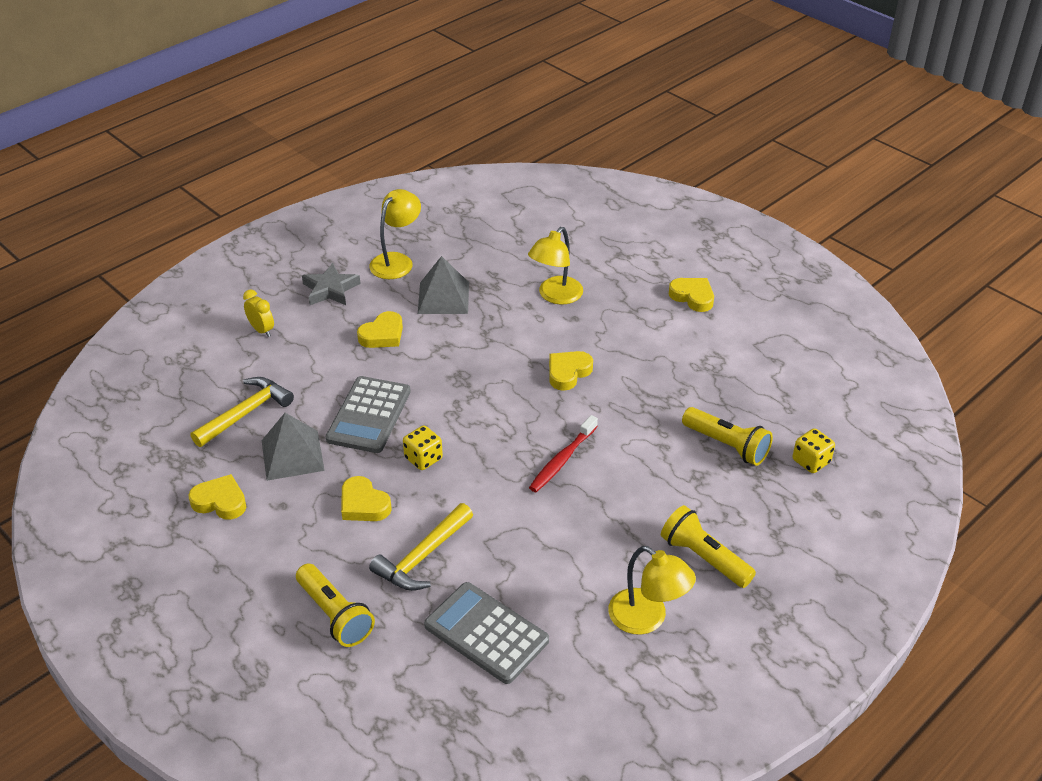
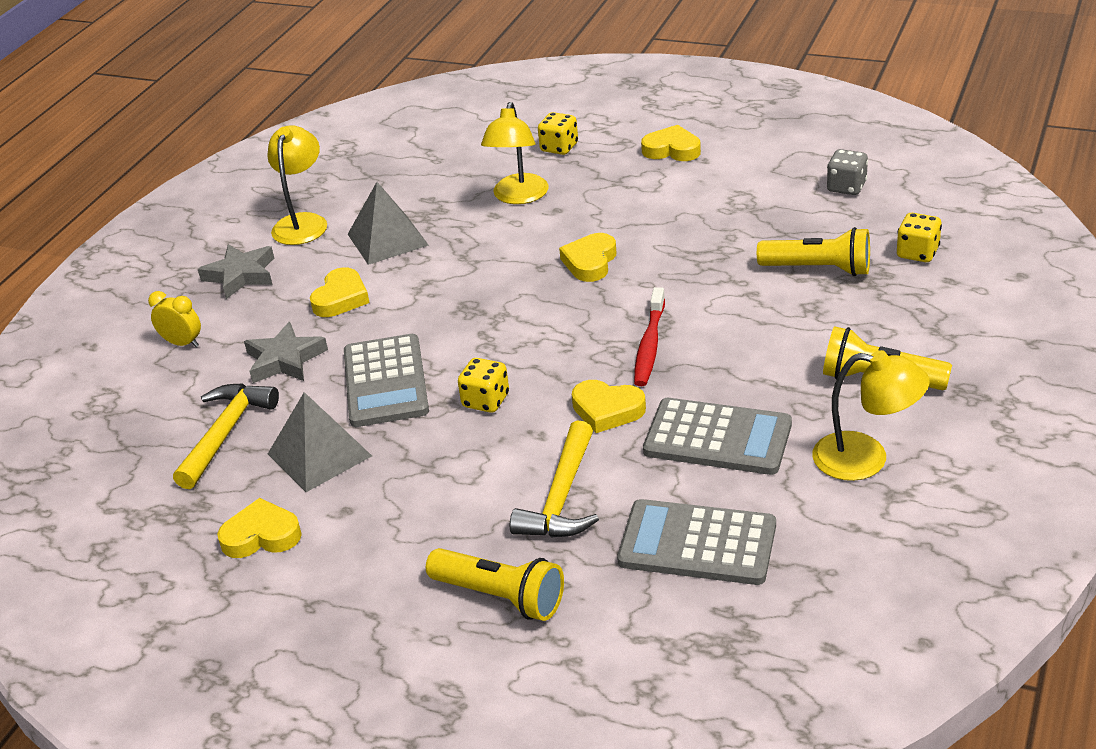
camera: 20 degrees left, 5 degrees down
yellow heart [341,476,392,521] -> yellow heart moved to [572,380,646,433]
none -> grey star [244,322,328,383]
none -> yellow dice [538,112,578,155]
none -> grey calculator [643,398,792,475]
none -> grey dice [827,149,868,195]

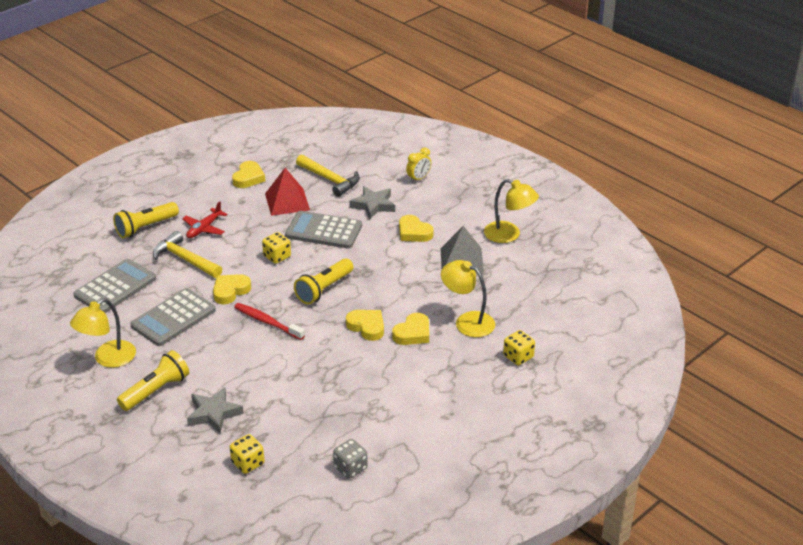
camera: 110 degrees right, 0 degrees up
grey star [198,244,274,299] -> grey star moved to [187,387,244,433]
grey pyramid [268,392,372,492] -> red pyramid [265,168,310,216]
yellow heart [641,125,701,161] -> yellow heart moved to [392,313,429,345]
yellow flashlight [757,227,870,276] -> yellow flashlight moved to [294,258,354,304]
none -> red plane [182,201,228,238]

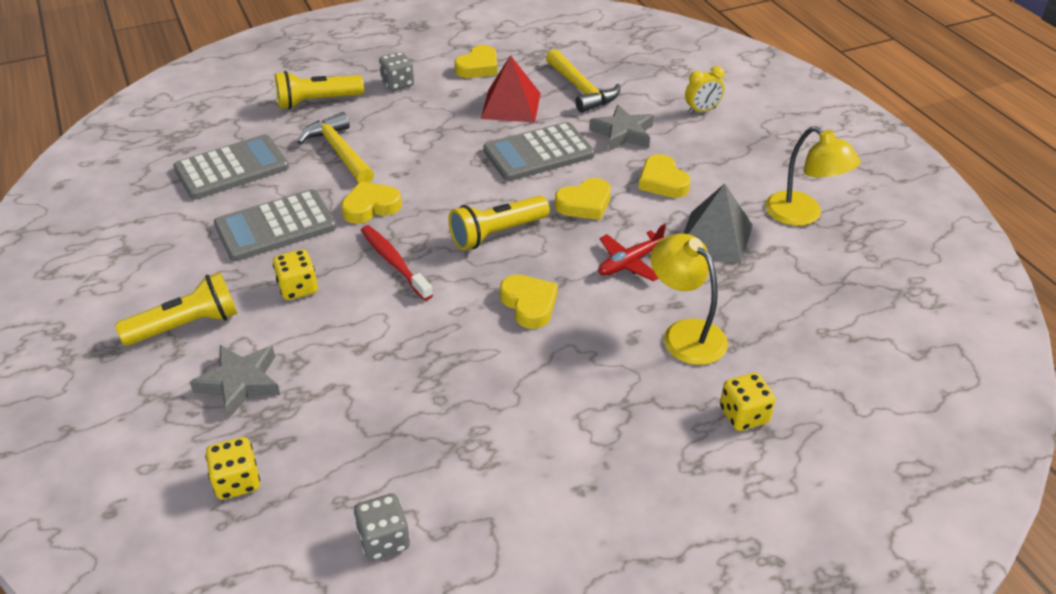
camera: 20 degrees right, 5 degrees up
yellow lamp [70,299,136,368] -> none
red plane [182,201,228,238] -> red plane moved to [598,224,666,281]
yellow dice [262,232,291,264] -> yellow dice moved to [273,249,318,300]
grey calculator [285,211,362,249] -> grey calculator turned 60 degrees counterclockwise [483,122,595,181]
yellow heart [392,313,429,345] -> yellow heart moved to [555,178,611,220]
none -> grey dice [379,52,414,91]

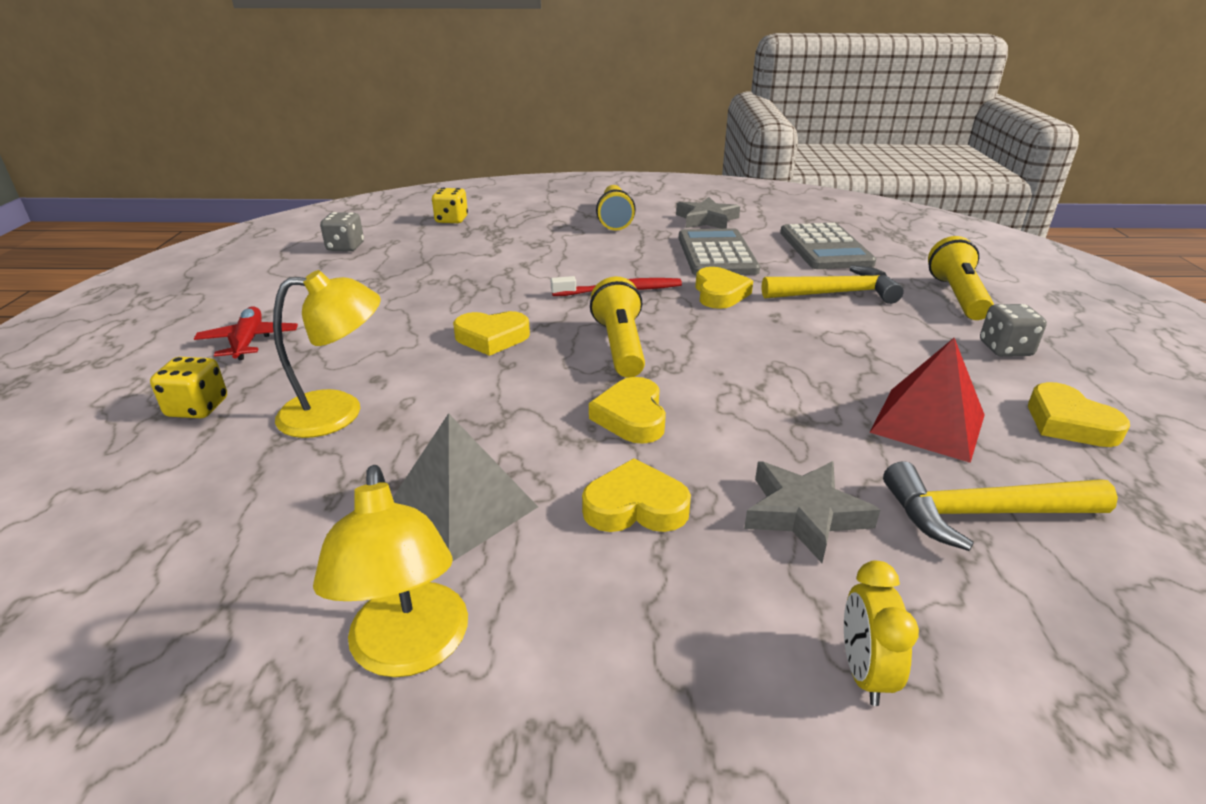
camera: 115 degrees right, 10 degrees down
grey star [190,345,280,418] -> grey star moved to [676,197,740,229]
yellow dice [273,249,318,300] -> none
grey calculator [483,122,595,181] -> none
red plane [598,224,666,281] -> red plane moved to [194,306,298,360]
yellow lamp [765,126,861,226] -> yellow lamp turned 90 degrees counterclockwise [313,465,468,677]

